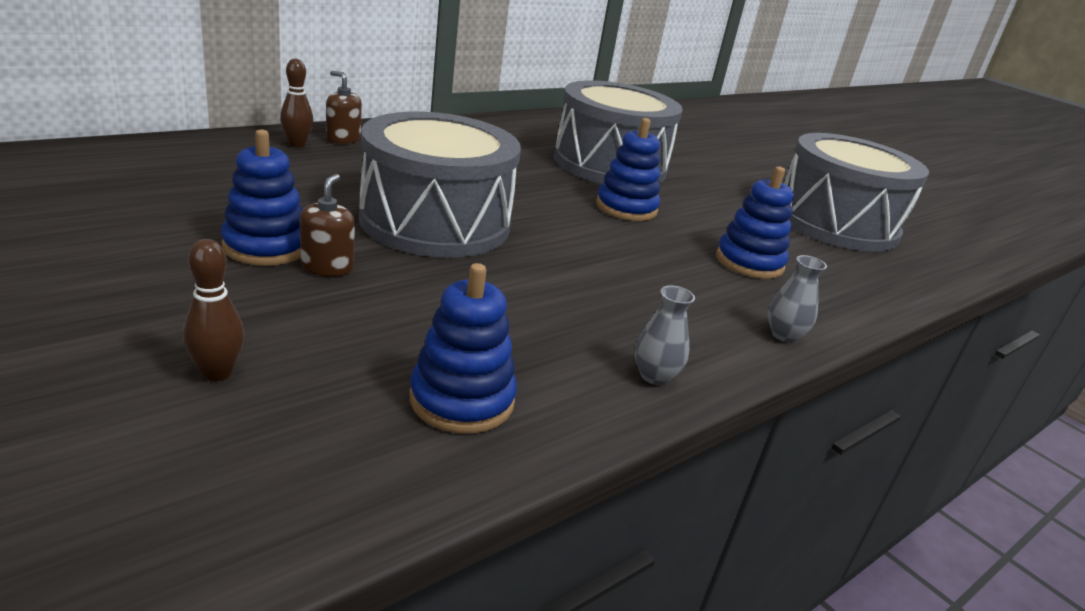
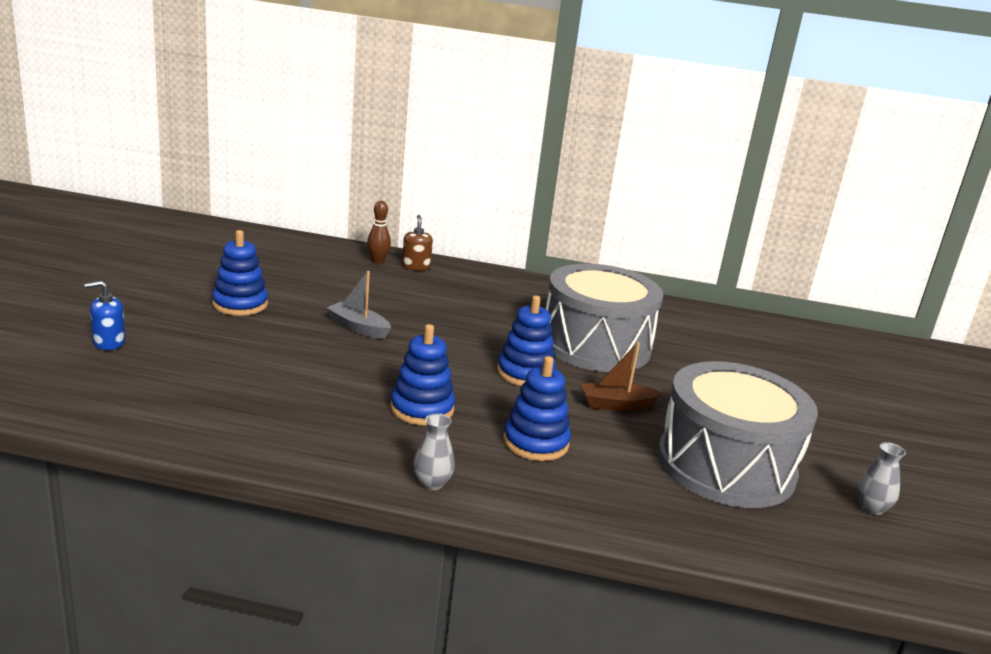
camera: 50 degrees right, 5 degrees down
brown bowling pin [183,239,244,381] -> blue soap dispenser [84,281,125,350]
brown soap dispenser [300,174,355,276] -> none
grey drum [359,112,521,258] -> grey boat [327,271,391,339]
blue stacking toy [409,263,517,434] -> blue stacking toy moved to [390,324,455,426]
grey vase [635,286,695,385] -> grey vase moved to [857,442,906,515]
none -> brown boat [581,342,662,411]

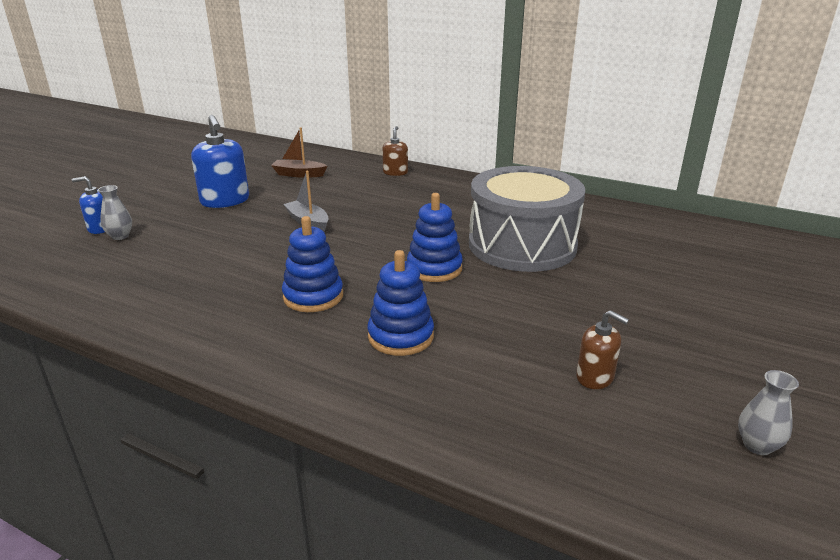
camera: 20 degrees right, 5 degrees up
blue stacking toy [212,230,268,316] -> blue soap dispenser [191,115,249,208]
brown bowling pin [367,201,391,264] -> none
grey vase [413,413,455,490] -> grey vase moved to [98,185,132,240]
brown boat [581,342,662,411] -> brown boat moved to [271,127,327,178]
grey drum [657,361,818,508] -> brown soap dispenser [576,310,629,389]

